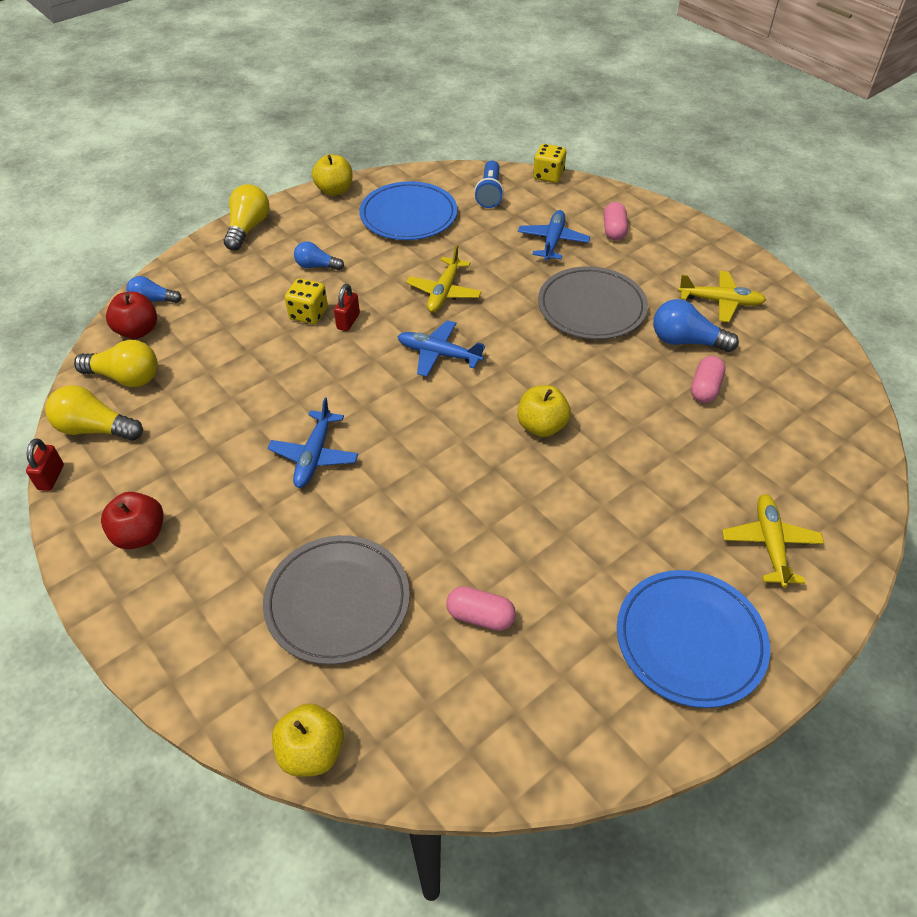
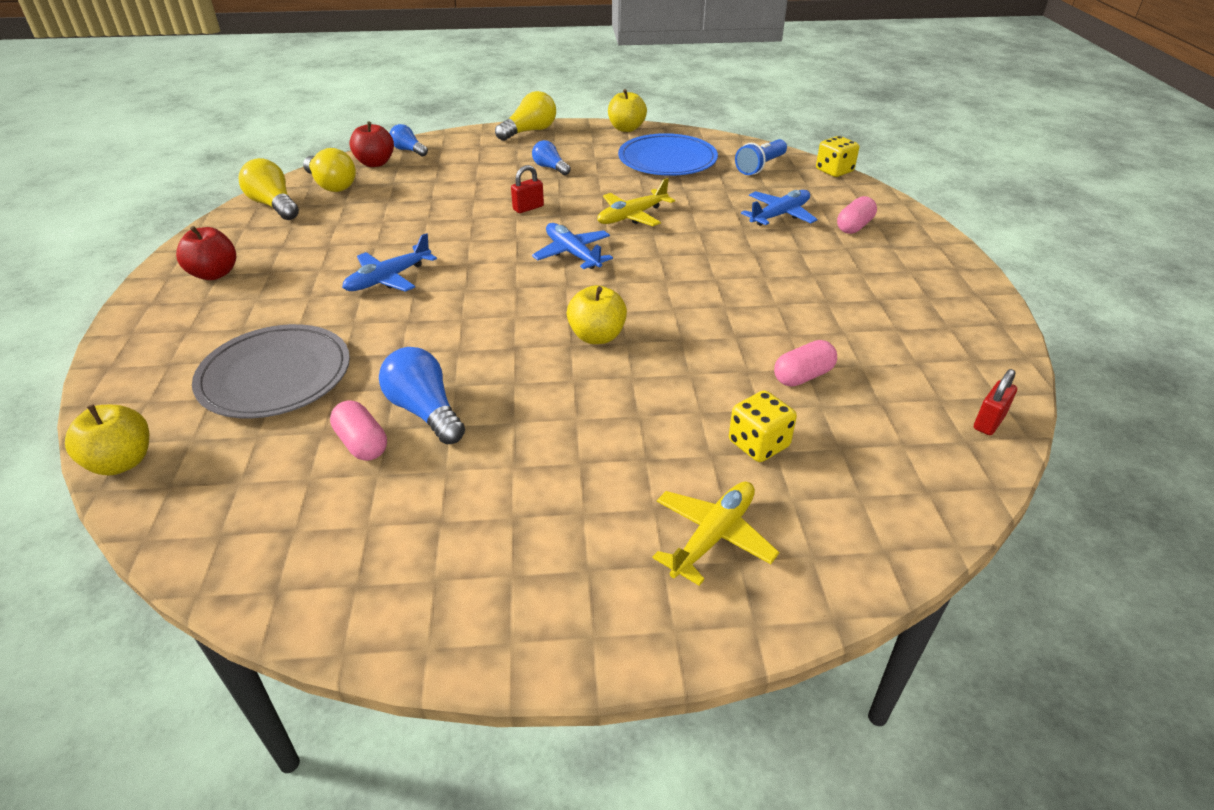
camera: 35 degrees right, 10 degrees down
red padlock [26,438,64,491] -> red padlock moved to [974,369,1017,435]
yellow dice [285,278,328,324] -> yellow dice moved to [729,390,797,462]
grey plate [538,266,648,339] -> none
blue plate [617,570,770,708] -> none
blue light bulb [653,299,739,352] -> blue light bulb moved to [379,347,465,444]
yellow plane [678,271,766,322] -> none

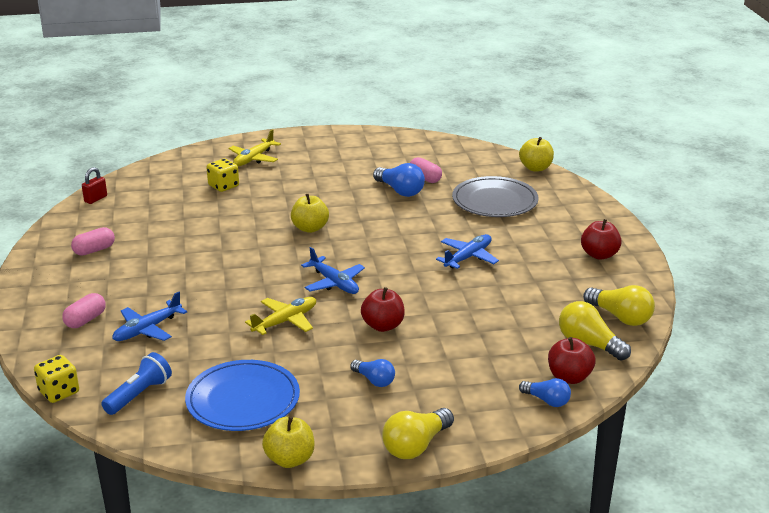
camera: 175 degrees right, 10 degrees down
red padlock [511,165,544,213] -> red apple [361,287,405,332]
pink capsule [774,340,837,387] -> pink capsule moved to [71,227,115,255]

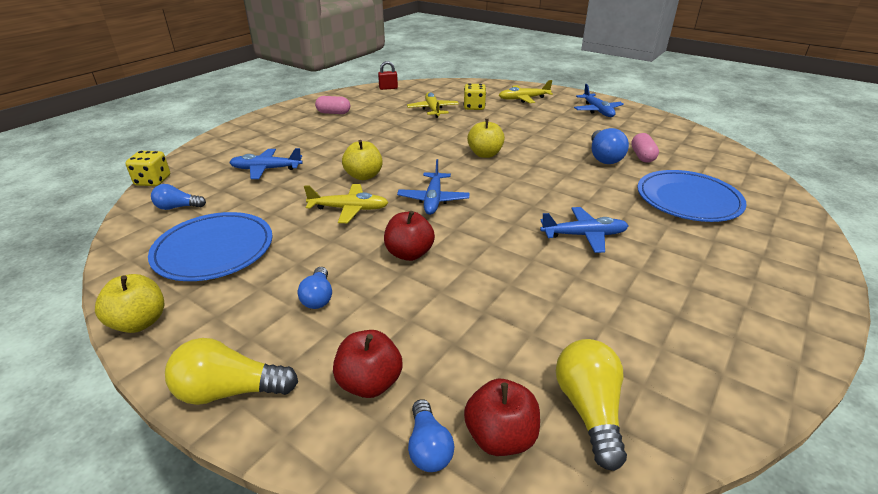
camera: 45 degrees right, 5 degrees up
pink capsule [62,293,106,328] -> none
blue flashlight [101,352,172,415] -> blue light bulb [151,184,206,210]
grey plate [452,176,539,217] -> blue plate [637,170,747,222]
yellow apple [519,137,554,172] -> yellow apple moved to [342,140,382,180]
red apple [581,219,622,260] -> red apple moved to [333,330,403,398]
yellow light bulb [583,285,655,326] -> none
none -> yellow plane [407,92,459,118]
none -> blue plane [574,84,624,117]

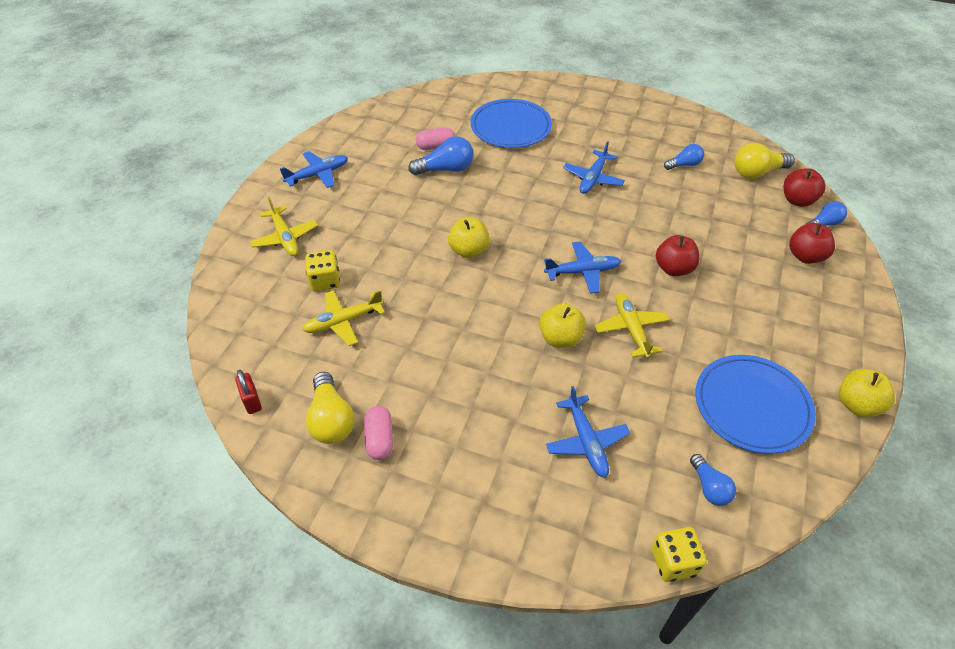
camera: 105 degrees left, 15 degrees up
yellow light bulb [165,338,298,405] -> yellow light bulb moved to [306,372,355,444]
blue light bulb [298,267,332,309] -> blue light bulb moved to [664,144,704,170]
blue plane [540,207,628,253] -> blue plane turned 135 degrees counterclockwise [563,141,625,194]

